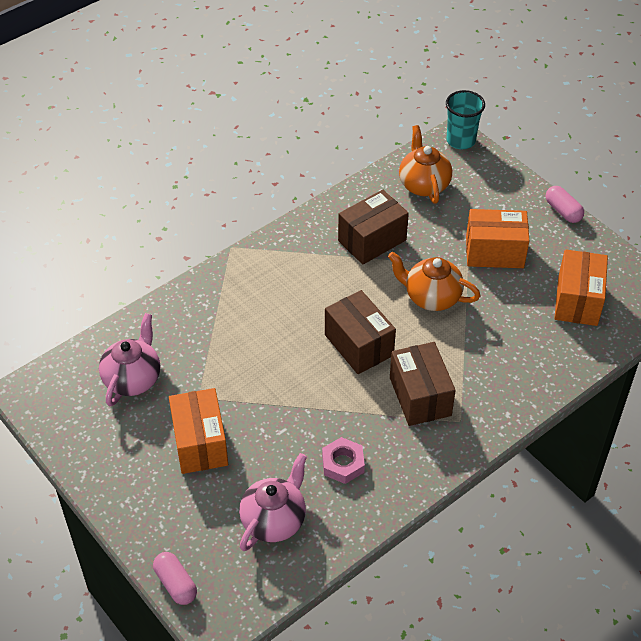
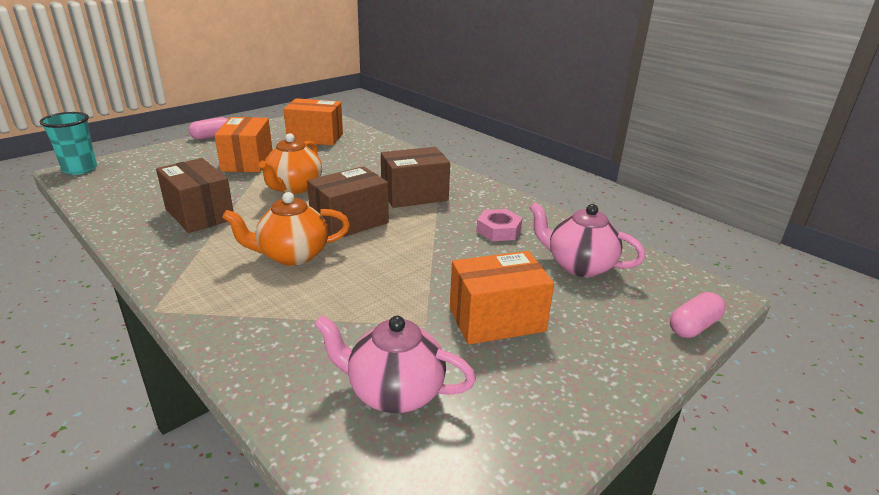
camera: 95 degrees left, 20 degrees down
orange teapot [399,125,452,204] -> orange teapot moved to [222,192,350,266]

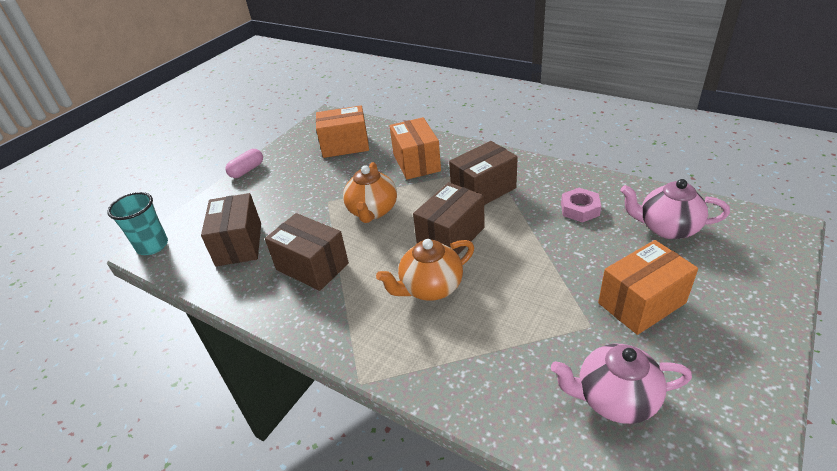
camera: 10 degrees left, 10 degrees up
orange box [214,117,272,172] -> orange box moved to [390,117,441,180]
pink capsule [670,292,726,338] -> none
none -> brown box [201,193,261,266]

